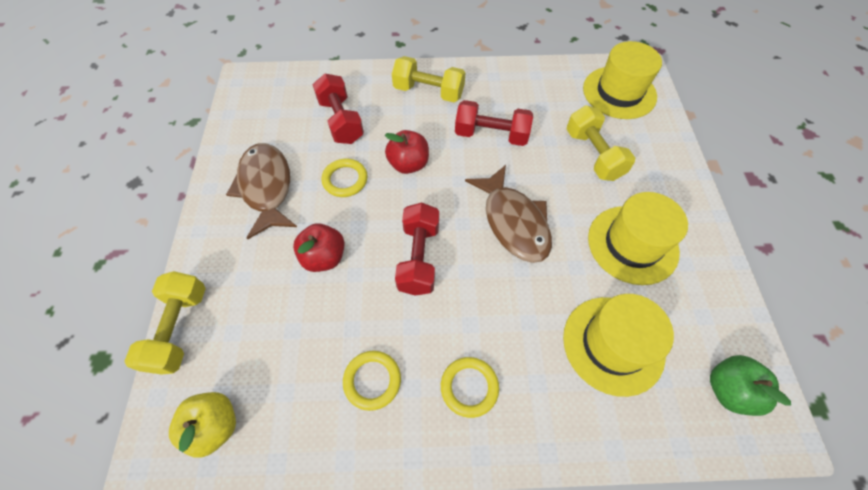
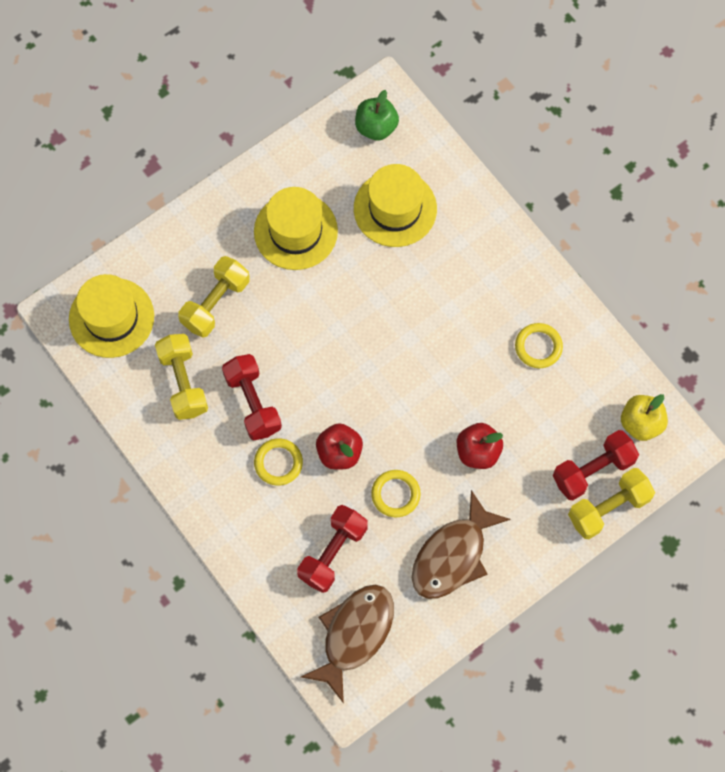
camera: 125 degrees left, 10 degrees up
yellow dumbbell [392,56,465,102] -> yellow dumbbell moved to [155,334,208,420]
red dumbbell [395,203,439,296] -> red dumbbell moved to [553,430,639,500]
yellow ring [441,357,499,418] -> yellow ring moved to [254,438,303,486]
brown fish [465,165,552,263] -> brown fish moved to [301,585,394,703]

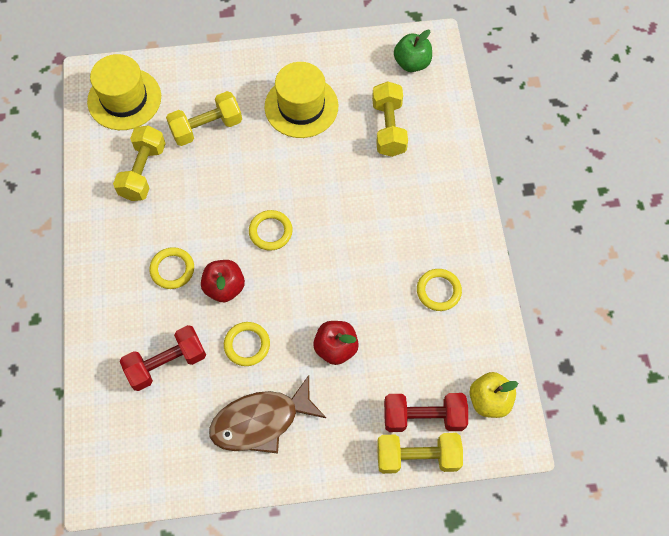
camera: 30 degrees right, 5 degrees down
red dumbbell [222,354,282,440] -> none
brown fish [301,585,394,703] -> none
yellow hat [354,164,437,247] -> yellow dumbbell [372,81,408,157]
none -> yellow ring [249,210,293,251]

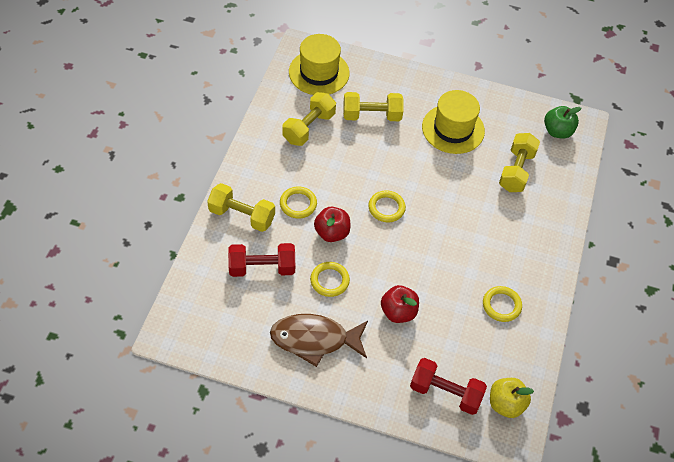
camera: 20 degrees right, 10 degrees down
yellow dumbbell [377,433,463,474] -> yellow dumbbell moved to [207,183,275,232]

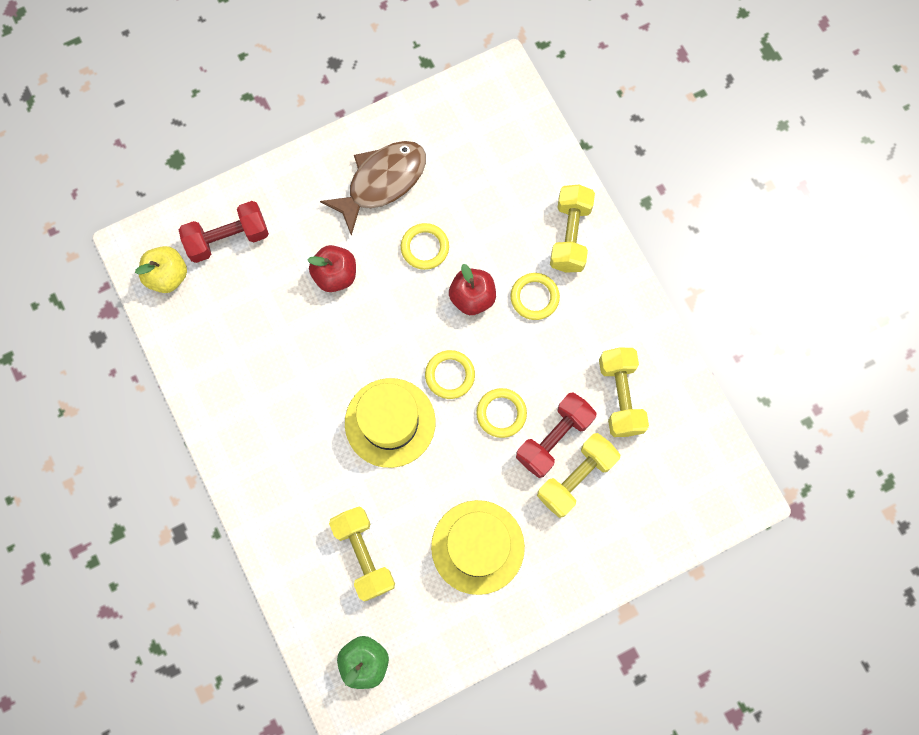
camera: 140 degrees right, 20 degrees up
yellow dumbbell [207,183,275,232] -> yellow dumbbell turned 60 degrees counterclockwise [550,185,595,273]
red dumbbell [228,243,295,277] -> red dumbbell moved to [516,392,597,478]
yellow hat [289,34,349,95] -> yellow hat moved to [345,378,436,468]
yellow ring [483,286,522,322] -> yellow ring moved to [476,388,527,438]

